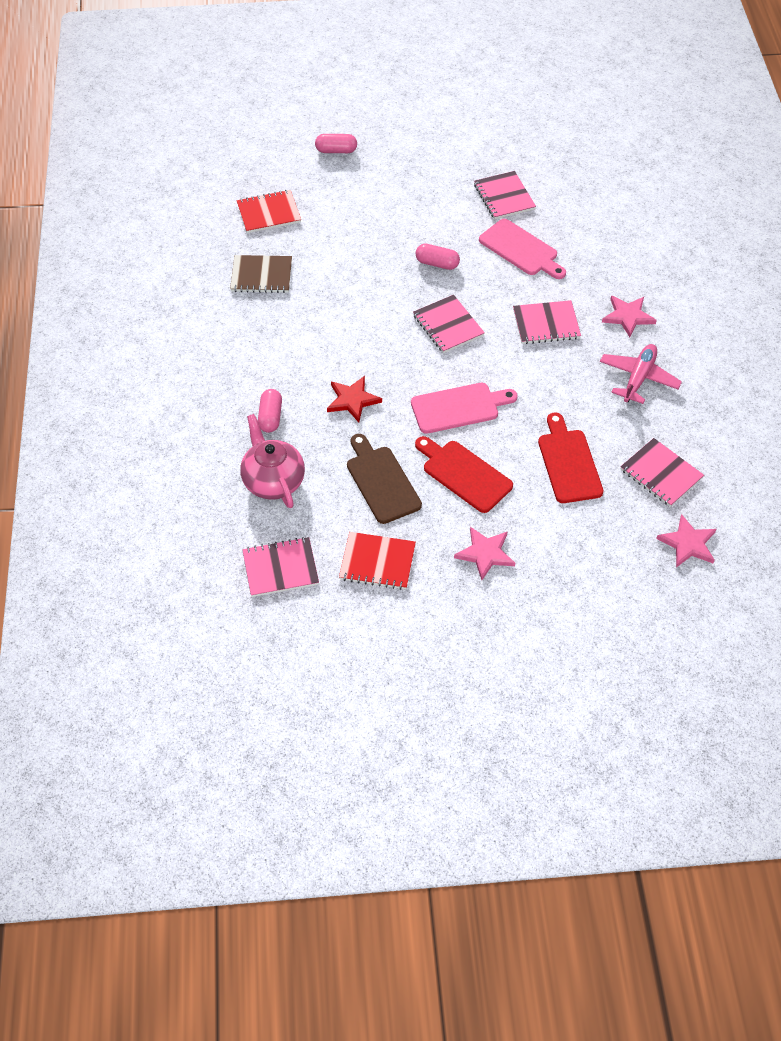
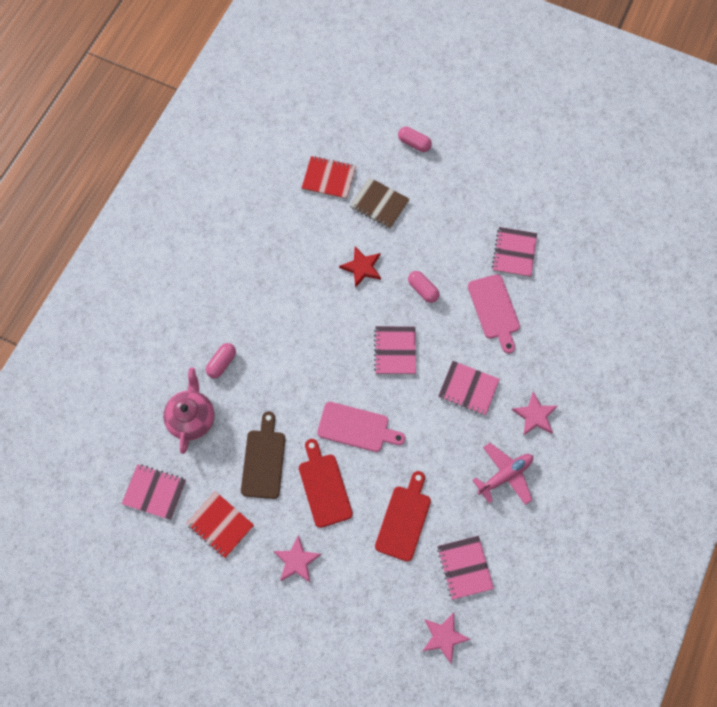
camera: 30 degrees right, 15 degrees up
brown notebook [230,255,292,293] -> brown notebook moved to [350,177,410,229]
red star [327,376,382,422] -> red star moved to [339,247,381,288]

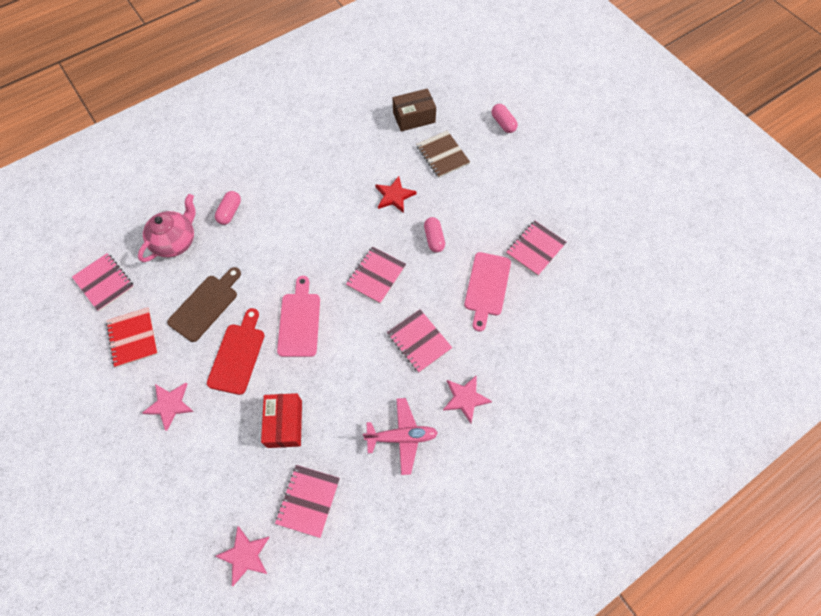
camera: 30 degrees right, 5 degrees down
pink capsule [206,343,236,378] -> pink capsule turned 45 degrees counterclockwise [215,191,241,225]
red notebook [302,156,356,199] -> brown box [393,88,436,132]
pink cutting board [317,402,405,452] -> pink cutting board turned 135 degrees counterclockwise [277,276,320,357]
red cutting board [375,471,431,562] -> red box [261,393,302,448]

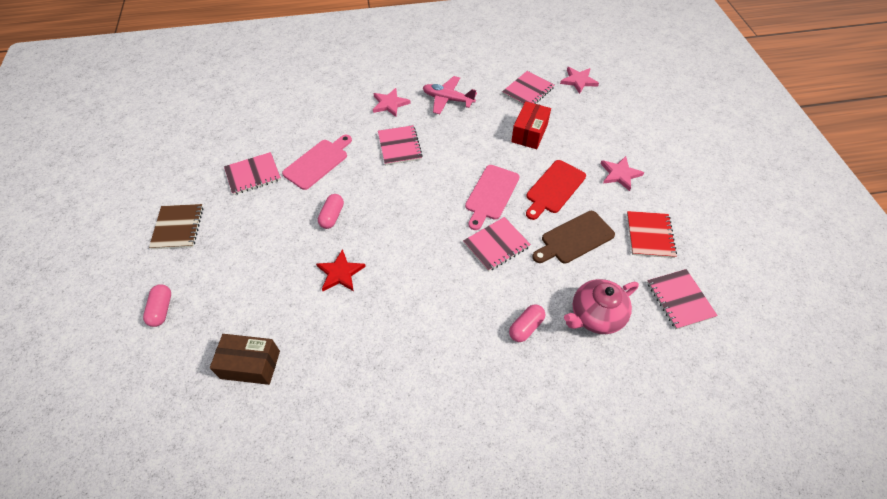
camera: 155 degrees left, 10 degrees down
pink notebook [346,246,406,304] -> pink notebook moved to [463,217,531,272]
brown notebook [416,130,470,178] -> brown notebook moved to [149,204,203,249]

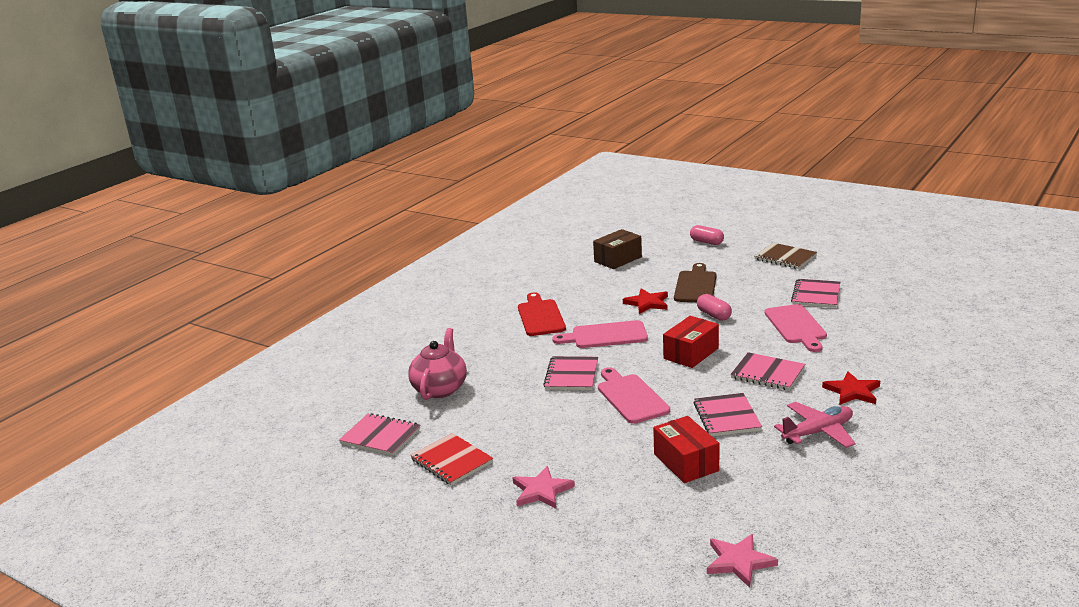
camera: 135 degrees right, 30 degrees down
pink star [373,88,411,117] -> red star [822,371,880,405]
pink notebook [502,71,554,105] -> pink notebook moved to [694,393,762,436]
pink capsule [509,304,545,342] -> none
red cutting board [526,160,586,220] -> red cutting board moved to [518,292,566,336]
brown cutting board [532,211,615,264] -> brown cutting board moved to [674,263,716,302]
none -> pink cutting board [552,320,648,348]
none -> red box [663,316,719,368]

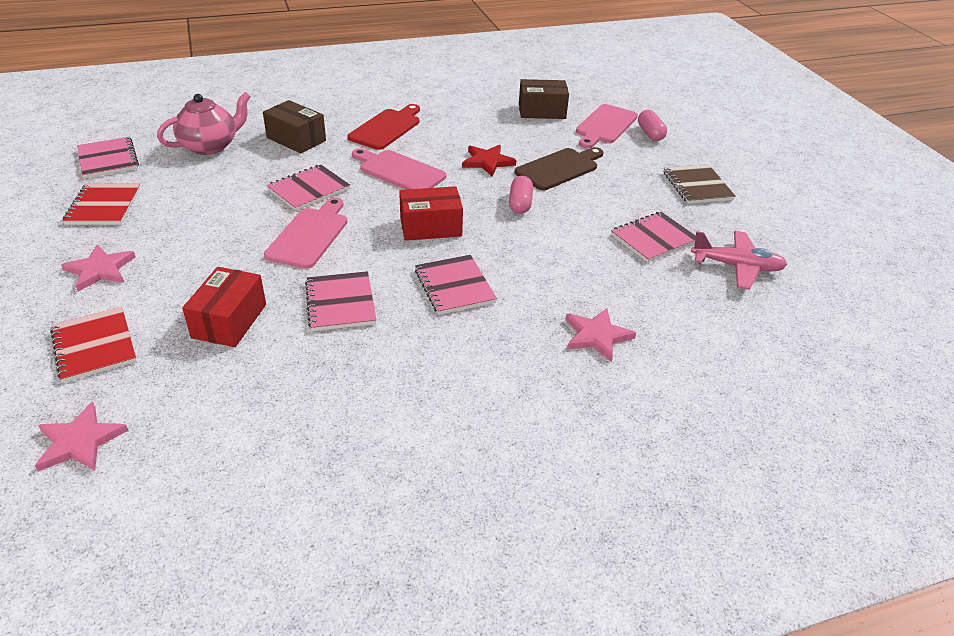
camera: 35 degrees right, 15 degrees up
pink notebook [694,393,762,436] -> pink notebook turned 45 degrees counterclockwise [305,271,376,331]
pink cutting board [765,304,827,352] -> pink cutting board moved to [576,104,638,148]
pink plane [774,402,856,448] -> pink plane moved to [691,231,787,290]
red star [822,371,880,405] -> none
none -> red notebook [50,307,136,383]
none -> brown box [263,100,326,153]
none -> pink star [565,308,636,362]

